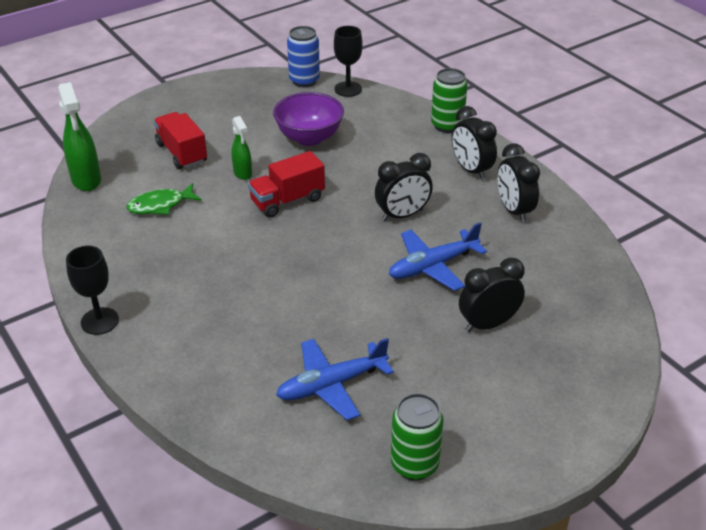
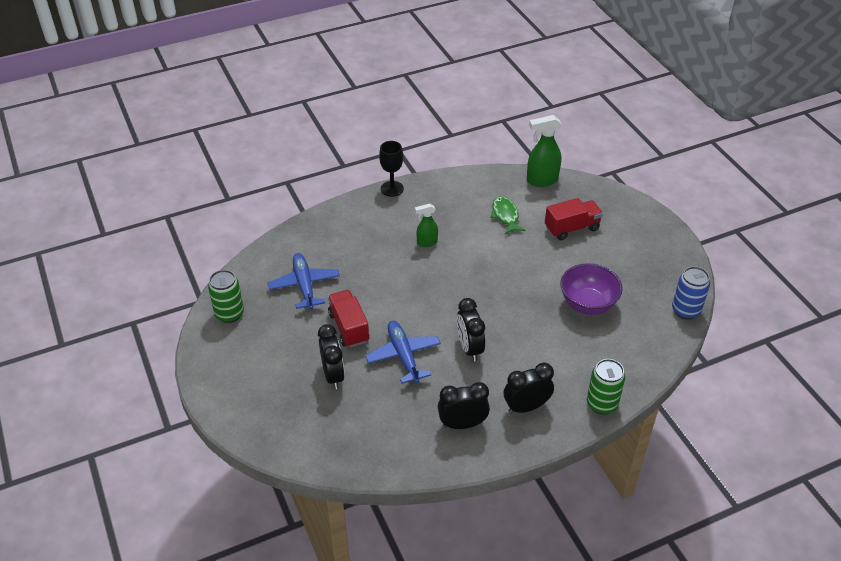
camera: 100 degrees right, 5 degrees up
green spray bottle [231,116,252,180] -> green spray bottle moved to [415,204,438,247]
red truck [248,151,325,218] -> red truck moved to [328,290,369,348]
black goblet [334,26,362,97] -> none

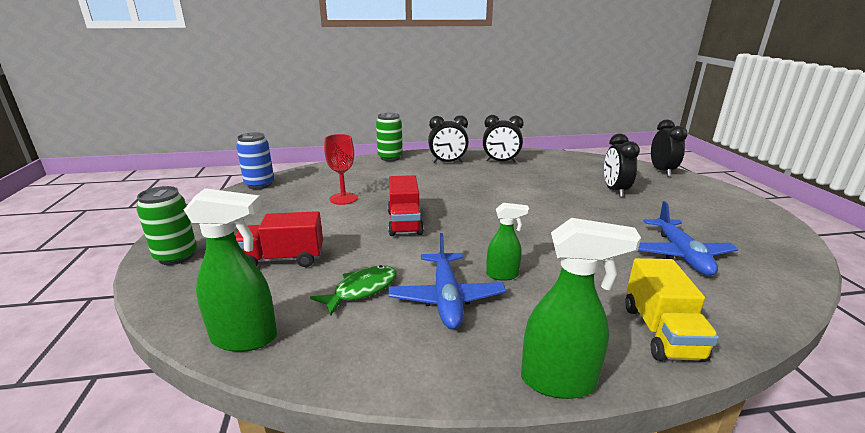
camera: 165 degrees left, 20 degrees down
green can [208,270,244,323] -> green can moved to [136,186,197,265]
red truck [328,290,369,348] -> red truck moved to [388,175,424,236]
blue plane [365,321,441,384] -> blue plane moved to [389,233,506,330]
black goblet [379,141,404,197] -> green spray bottle [521,218,641,399]
black clock [457,298,485,362] -> black clock moved to [651,119,688,176]
green fish [490,196,526,234] -> green fish turned 135 degrees counterclockwise [310,265,397,316]
purple bowl [560,263,623,315] -> red goblet [324,134,358,205]
none -> yellow truck [625,258,719,362]

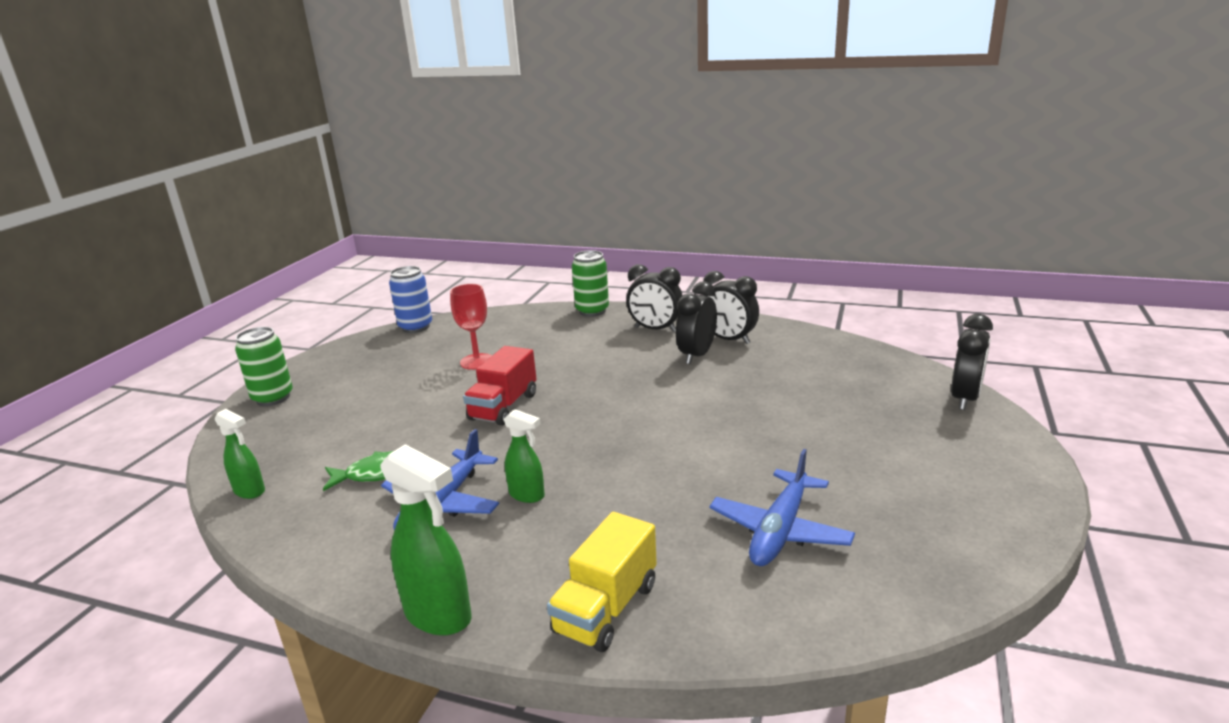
camera: 30 degrees right, 0 degrees up
green spray bottle [184,188,277,352] -> green spray bottle [215,409,265,499], size x0.61
red truck [235,211,323,267] -> none
black clock [604,133,640,197] -> black clock moved to [676,281,717,364]

